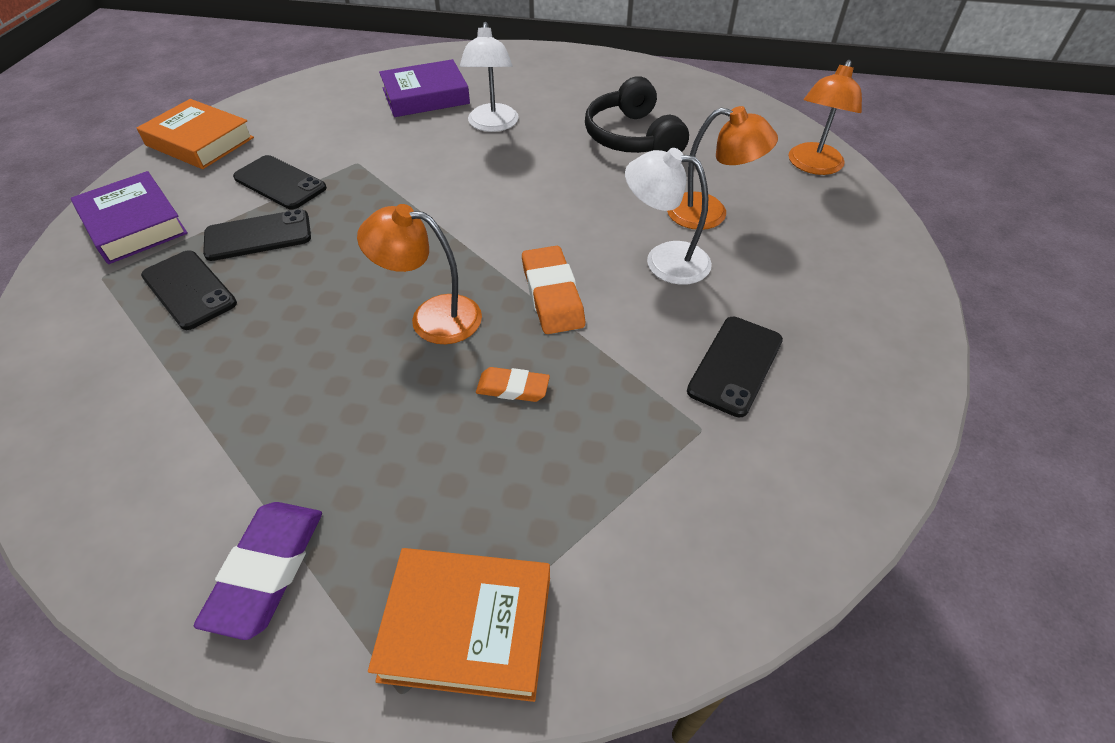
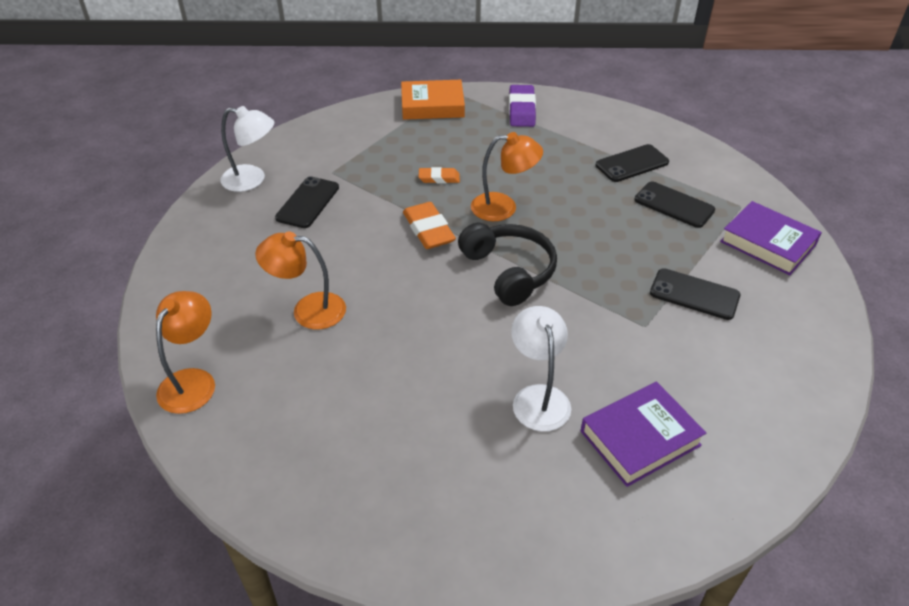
camera: 170 degrees right, 5 degrees down
orange book [137,99,254,169] -> none
black phone [203,209,311,261] -> black phone moved to [596,144,669,182]
black headphones [585,76,689,153] -> black headphones moved to [458,223,557,306]
white lamp [625,148,712,285] -> white lamp moved to [220,106,274,192]

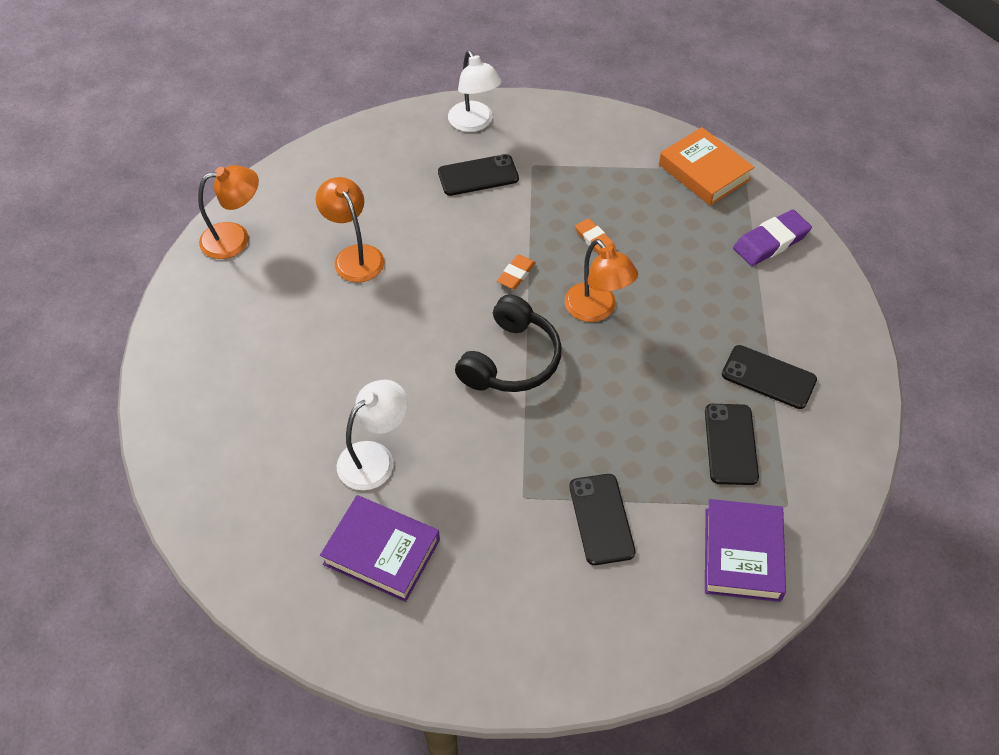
camera: 55 degrees right, 10 degrees up
orange eraser [403,202,456,249] -> orange eraser [497,255,536,289], size x0.60

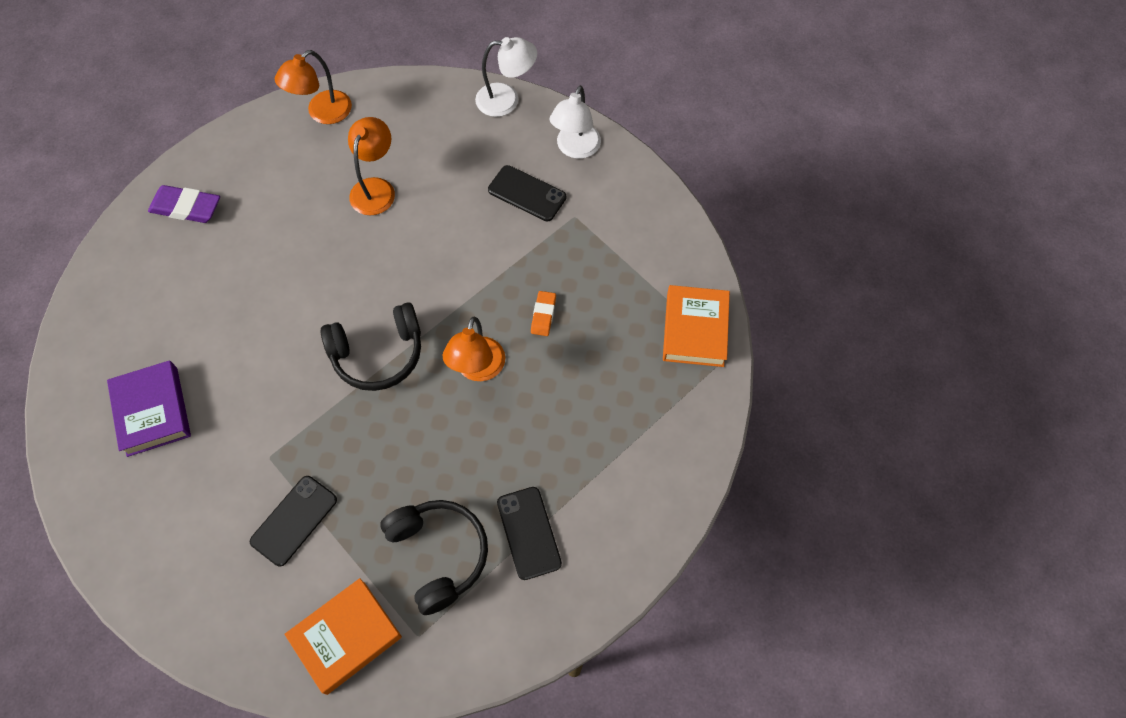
camera: 45 degrees right, 10 degrees up
orange lamp [198,165,259,259] -> orange lamp turned 105 degrees clockwise [275,50,352,124]
white lamp [337,380,408,490] -> white lamp moved to [475,37,537,117]
orange eraser [497,255,536,289] -> none
black phone [705,404,759,485] -> black headphones [380,500,488,615]
purple book [705,499,786,602] -> orange book [284,578,402,695]
purple eraser [733,210,812,266] -> purple eraser moved to [148,185,220,223]

